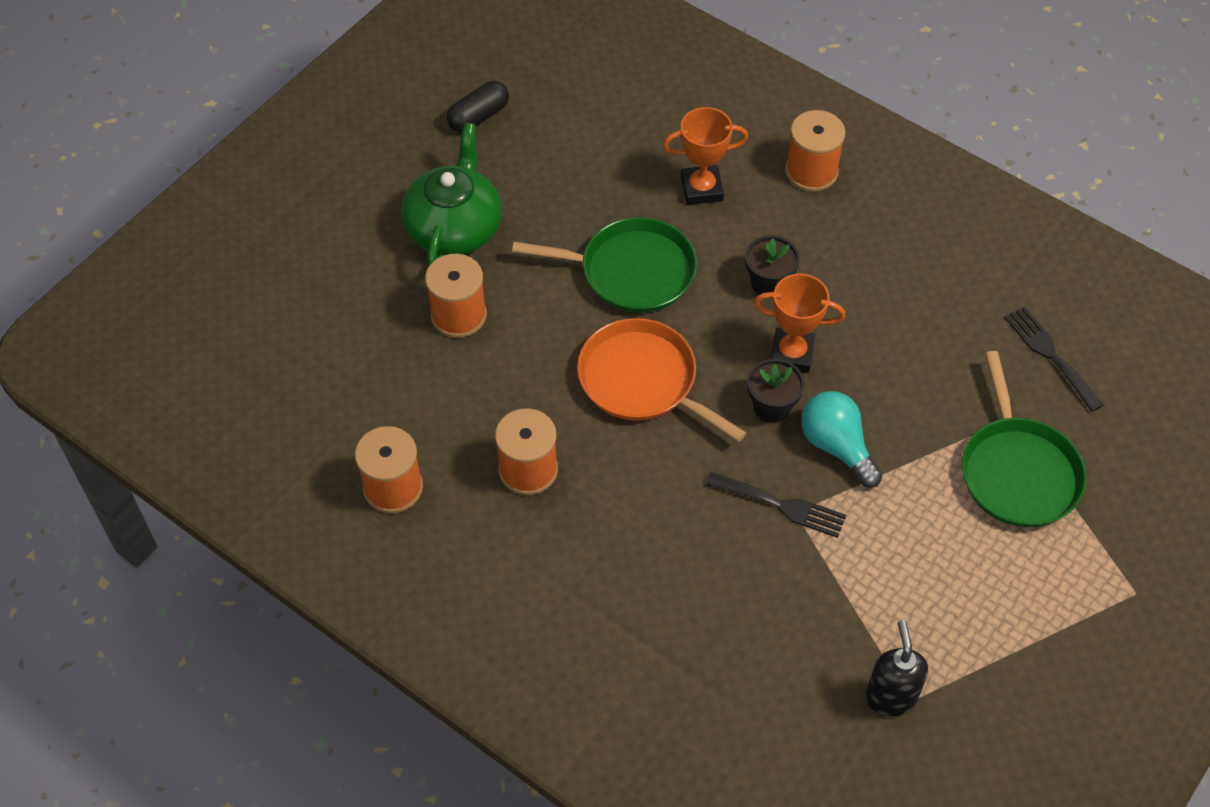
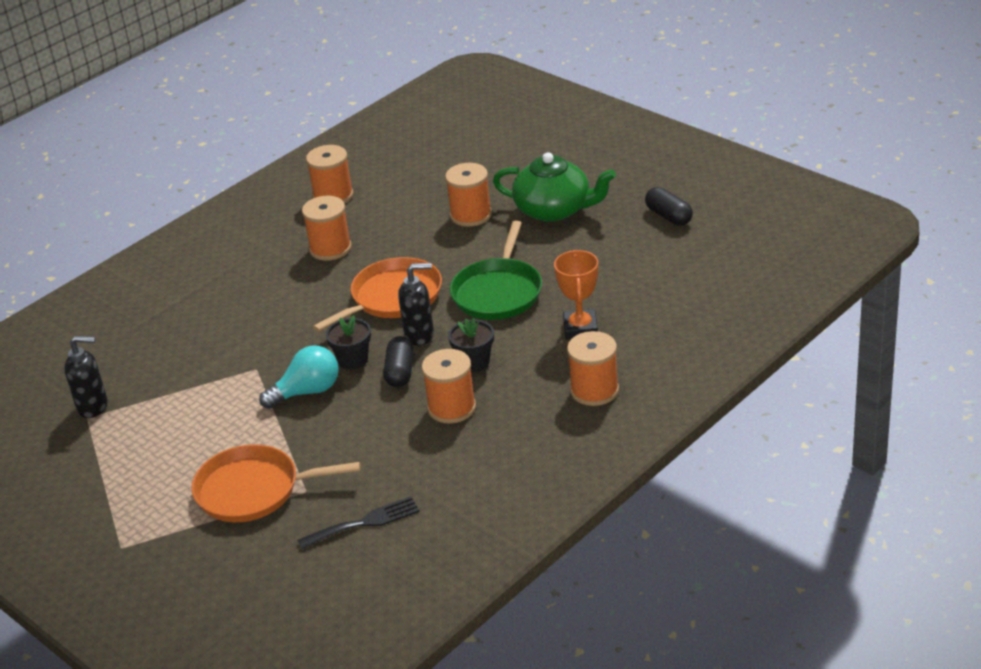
camera: 100 degrees right, 20 degrees down
black fork [706,472,846,538] -> none
orange trophy [754,274,845,373] -> black capsule [384,336,414,387]
green pan [962,351,1086,527] -> orange pan [191,444,360,522]
none -> black soap dispenser [398,263,434,346]
none -> orange spool [422,349,476,424]

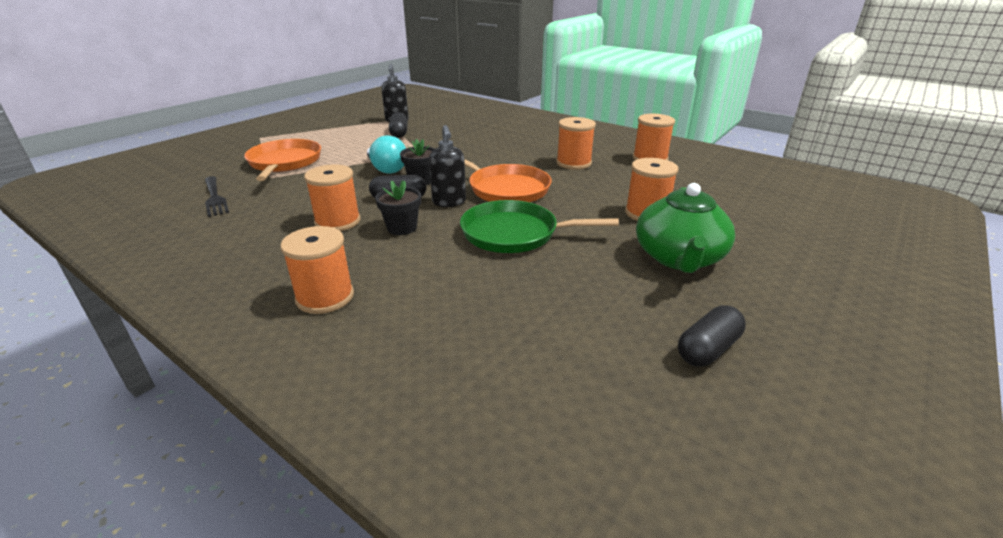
camera: 80 degrees right, 5 degrees down
orange trophy [554,250,598,339] -> none
none -> black capsule [389,112,408,138]

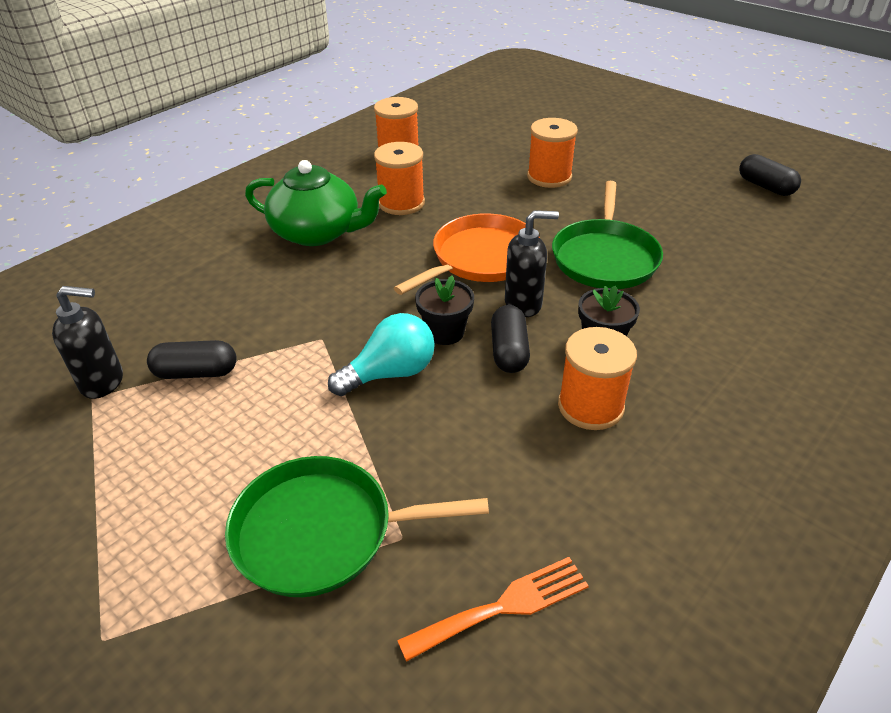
camera: 85 degrees left, 10 degrees up
black fork [205,176,229,217] -> orange fork [397,557,589,662]
orange pan [244,139,321,181] -> green pan [225,456,489,597]
orange spool [280,226,354,314] -> none
green teapot [636,183,735,273] -> green teapot moved to [245,160,387,246]

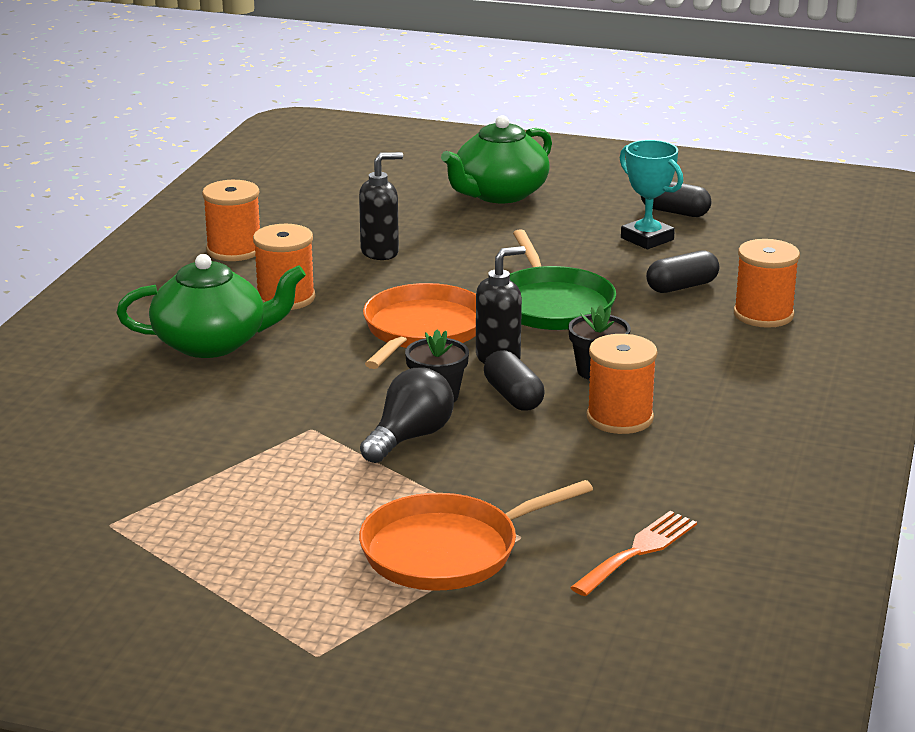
camera: 25 degrees left, 15 degrees down
black soap dispenser [52,286,123,399] -> black soap dispenser moved to [359,152,403,260]
black capsule [147,340,237,379] -> black capsule moved to [646,250,719,293]
green pan [225,456,489,597] -> orange pan [359,480,593,591]
turquoise light bulb [328,313,435,396] -> black light bulb [360,368,454,463]
orange spool [527,118,578,188] -> orange spool moved to [734,239,800,328]
none -> green teapot [441,115,552,203]
none -> turquoise trophy [620,140,683,249]

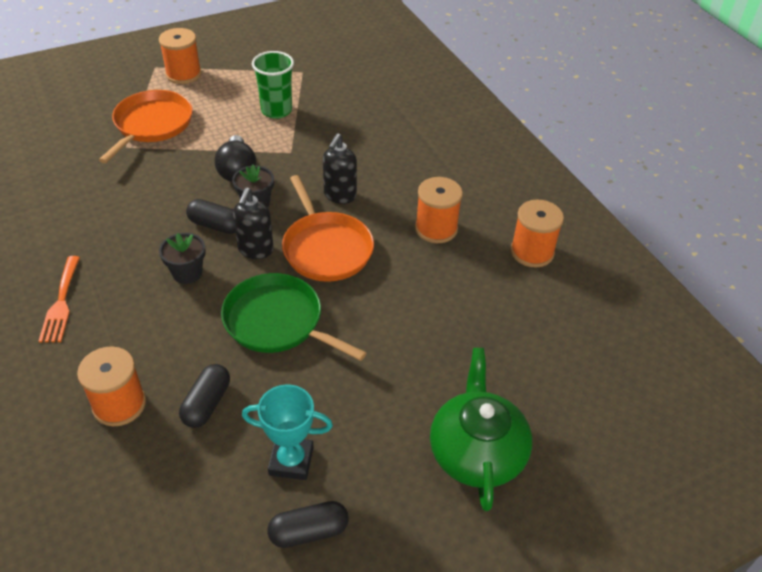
camera: 135 degrees right, 20 degrees up
green teapot [117,254,306,358] -> none
black soap dispenser [359,152,403,260] -> black soap dispenser moved to [323,133,357,204]
orange fork [570,511,697,596] -> orange fork moved to [39,256,80,343]
orange spool [587,334,658,434] -> orange spool moved to [159,28,202,84]
none -> green cup [252,51,294,119]

